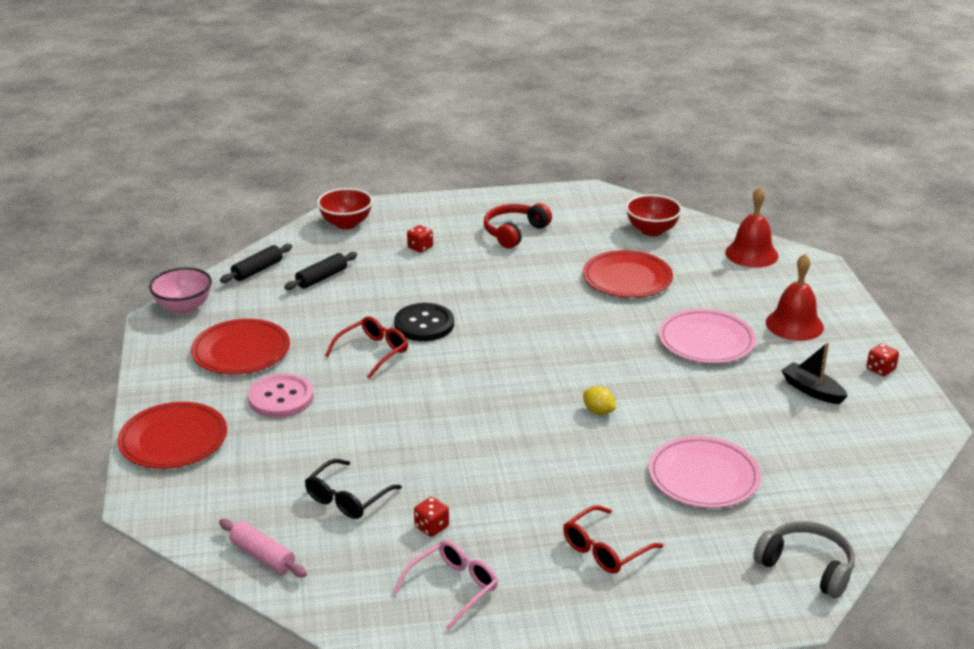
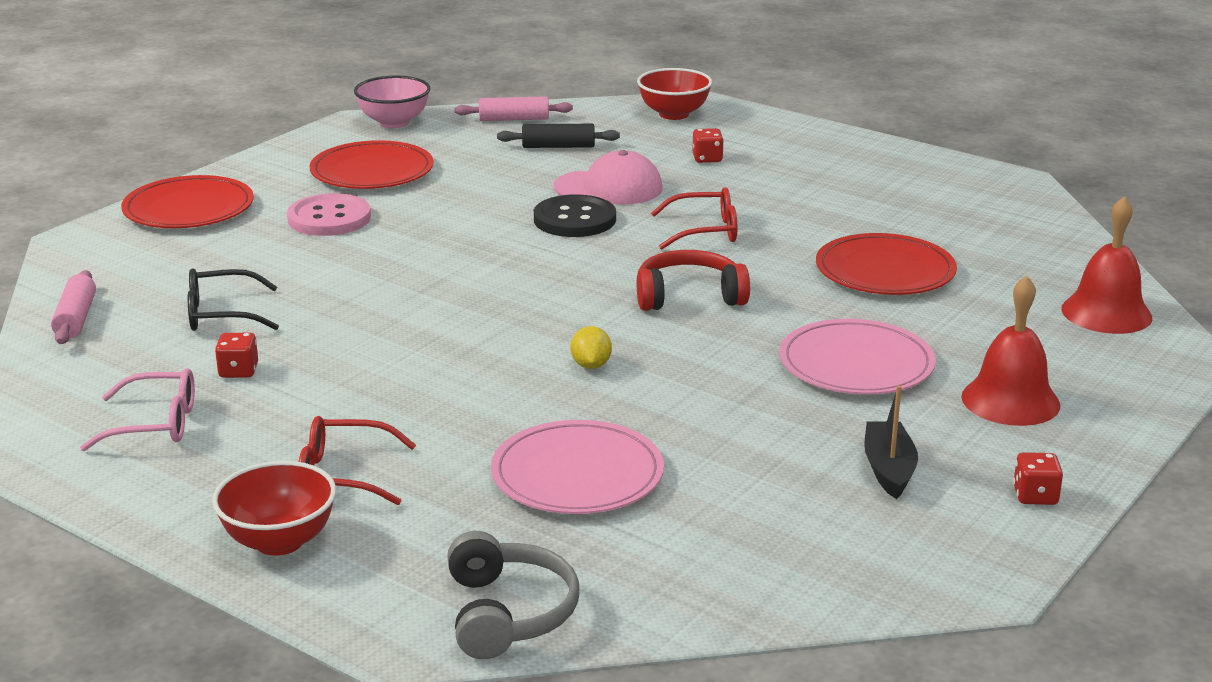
camera: 45 degrees right, 5 degrees down
black rolling pin [220,244,292,283] -> pink rolling pin [455,96,573,121]
red glasses [325,316,408,379] -> red glasses moved to [651,187,737,250]
red headphones [484,203,552,248] -> red headphones moved to [637,250,750,311]
red bowl [626,194,682,236] -> red bowl moved to [212,461,336,556]
none -> pink cap [554,150,663,205]

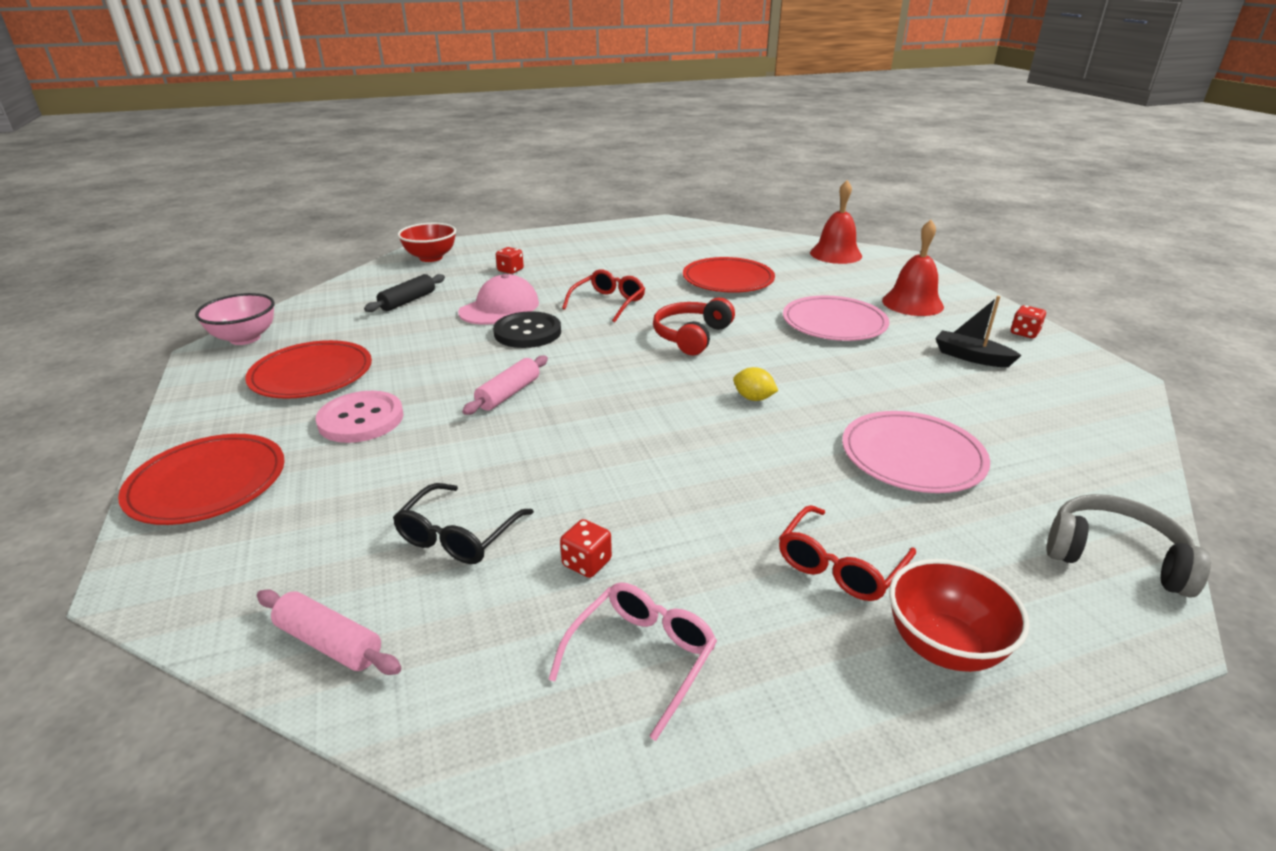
camera: 55 degrees left, 5 degrees up
pink rolling pin [455,96,573,121] -> pink rolling pin moved to [462,355,548,415]

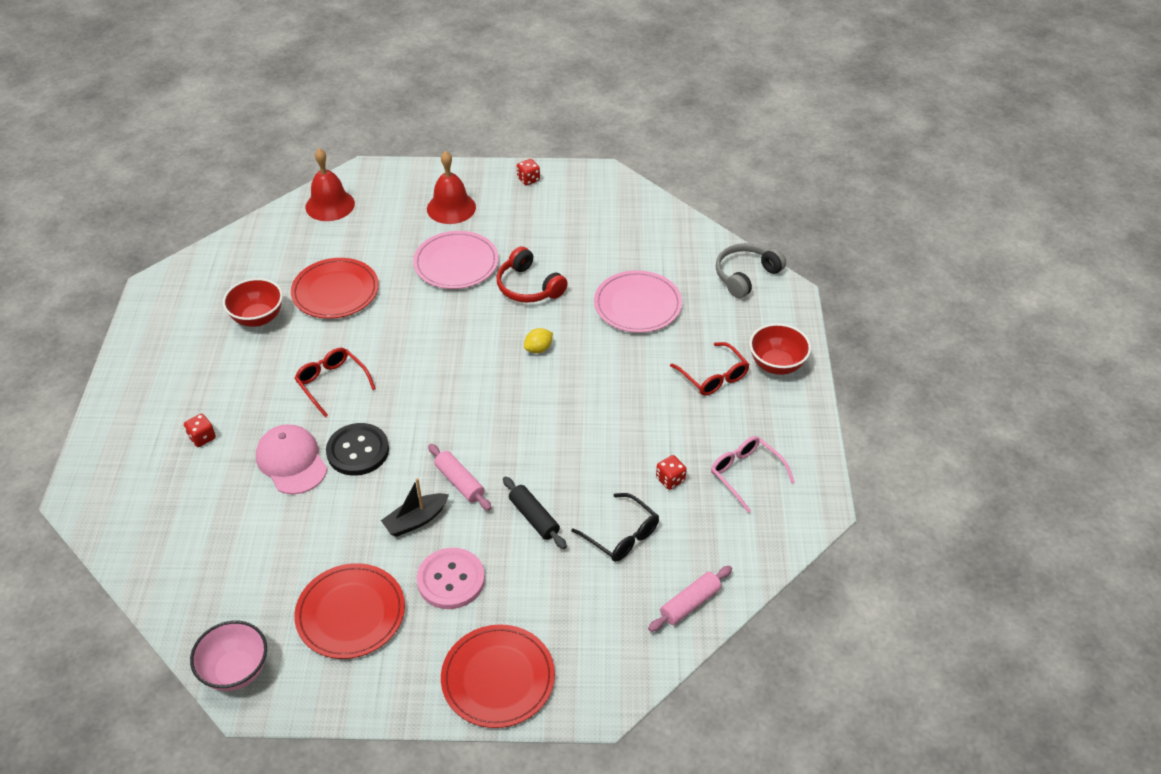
camera: 70 degrees left, 15 degrees up
black rolling pin [364,274,445,312] -> black rolling pin moved to [503,477,567,549]
red bowl [397,223,456,262] -> red bowl moved to [223,278,283,327]
red headphones [653,298,735,355] -> red headphones moved to [497,246,568,303]
black boat [935,296,1022,367] -> black boat moved to [381,478,449,537]

